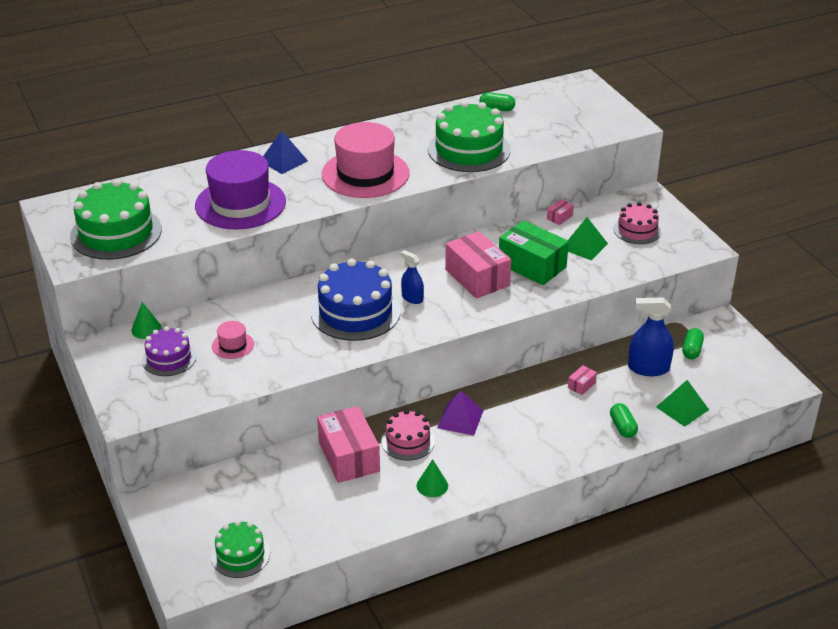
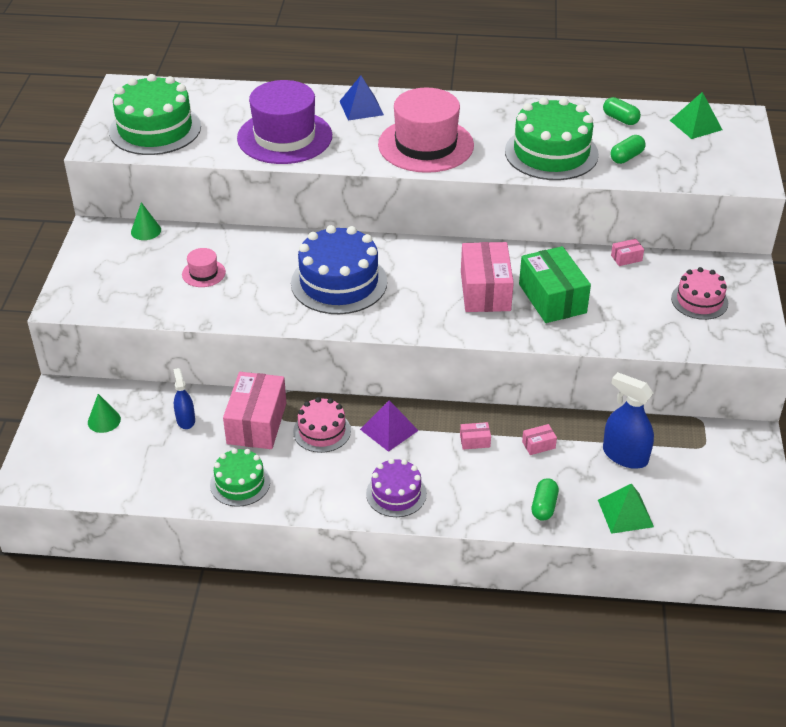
camera: 30 degrees right, 5 degrees up
purple cake [142,326,196,376] -> purple cake moved to [366,458,427,517]
green cake [211,520,270,578] -> green cake moved to [210,448,270,507]
blue spray bottle [401,250,424,304] -> blue spray bottle moved to [173,368,195,429]
green cone [417,459,448,497] -> green cone moved to [88,394,121,433]
green pyramid [568,217,608,260] -> green pyramid moved to [670,92,722,139]
green capsule [682,328,704,359] -> green capsule moved to [610,135,646,164]
none -> pink box [460,422,491,450]

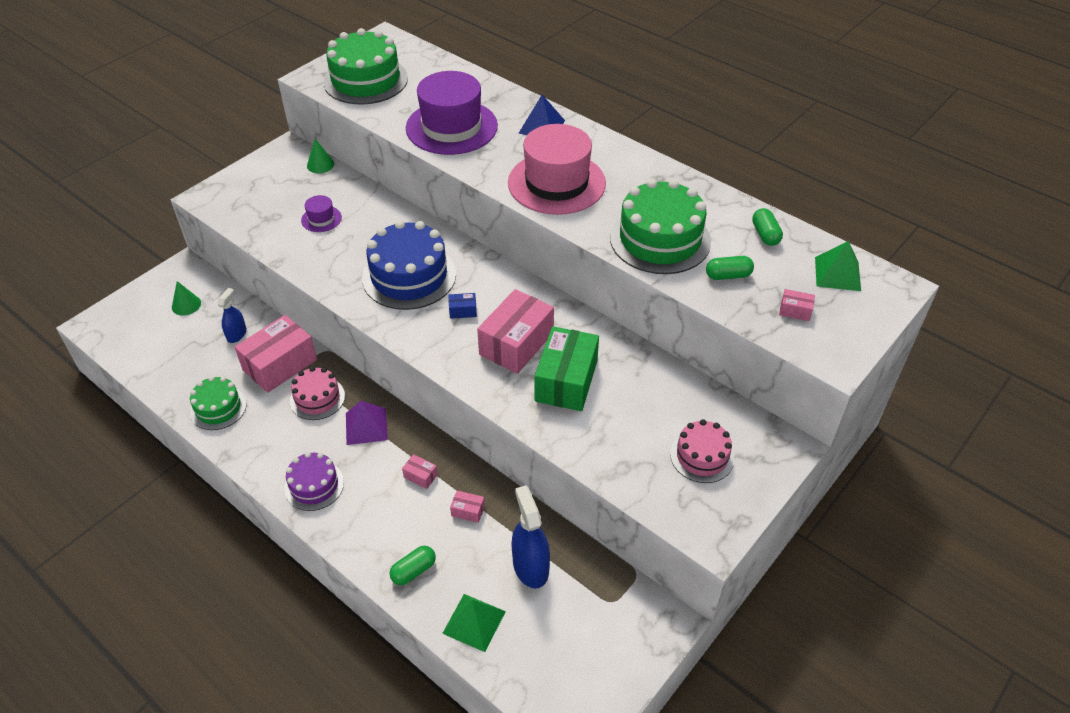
camera: 35 degrees right, 5 degrees up
pink hat [182,248,226,287] -> purple hat [301,195,342,232]
pink box [611,239,644,266] -> pink box moved to [779,289,815,321]
none -> blue box [449,293,477,319]

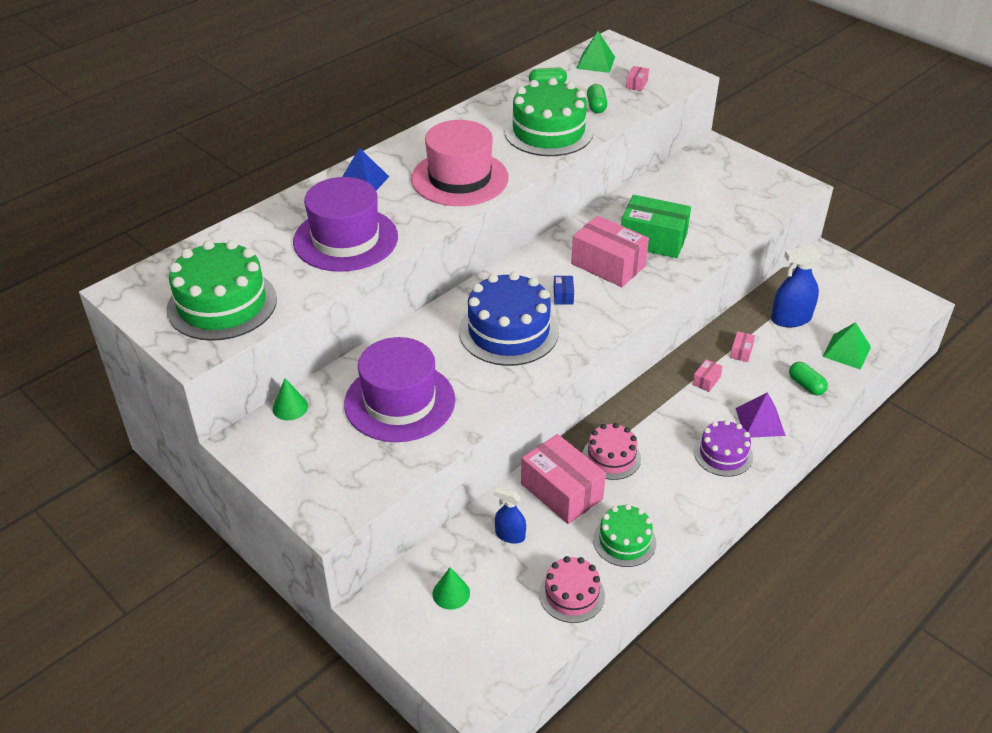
camera: 85 degrees left, 5 degrees down
purple hat [301,195,342,232] -> purple hat [344,337,455,442], size x2.28
purple pyramid [346,401,388,445] -> purple pyramid moved to [736,392,786,438]
pink cake [670,419,734,483] -> pink cake moved to [539,556,605,623]

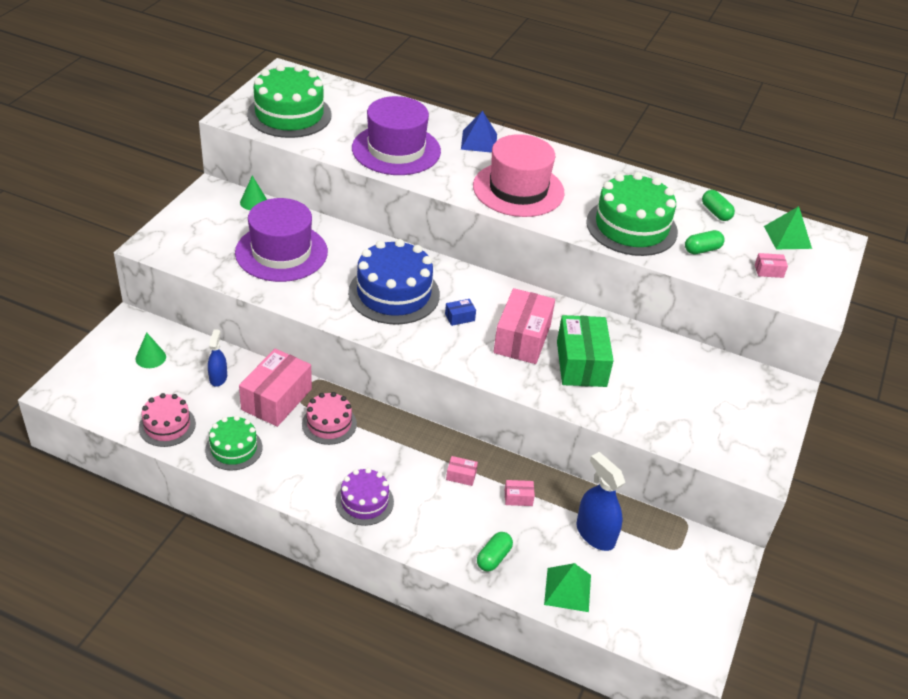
camera: 65 degrees right, 0 degrees up
purple pyramid [736,392,786,438] -> none

